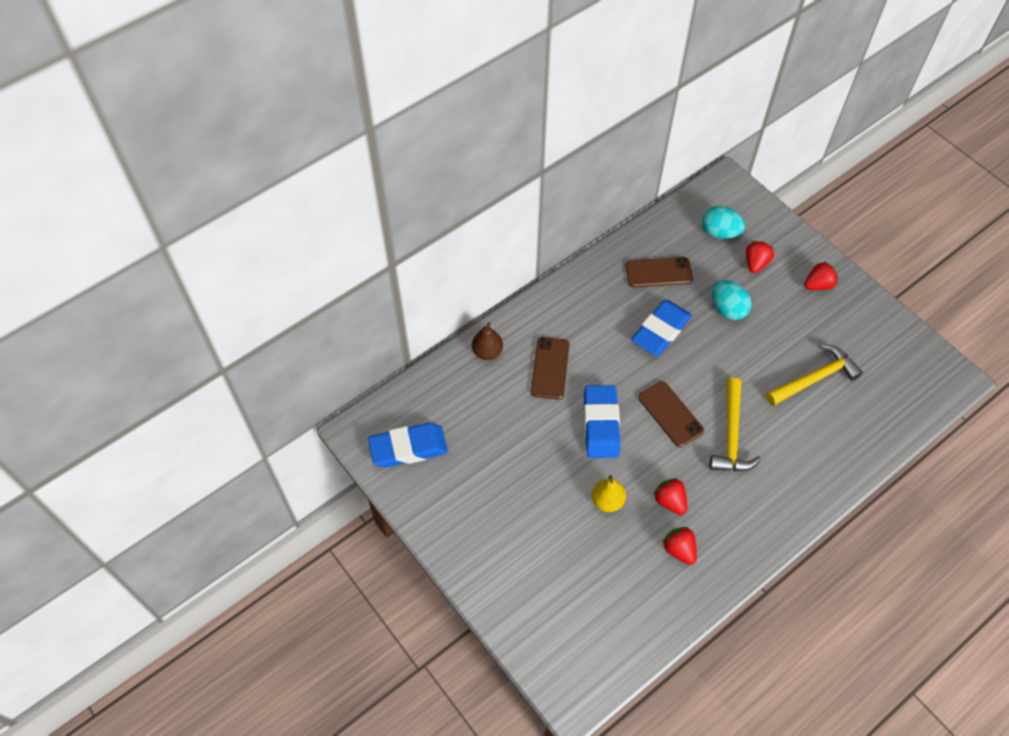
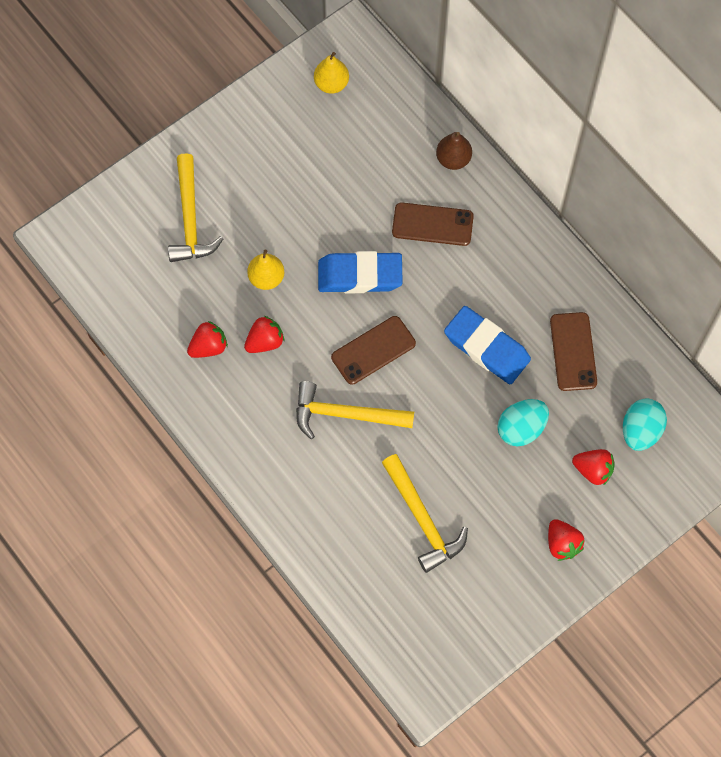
camera: 90 degrees right, 10 degrees up
blue eraser [368,423,448,468] -> yellow pear [314,52,349,94]
none -> yellow hammer [168,153,223,262]

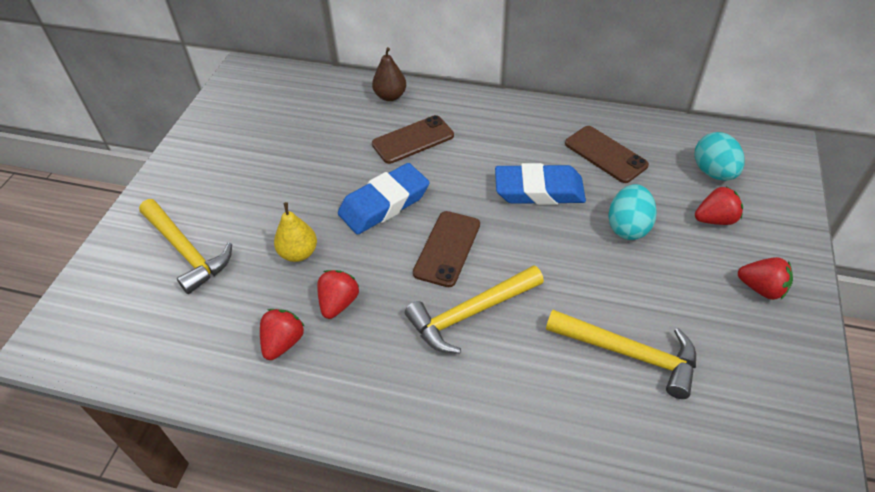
camera: 35 degrees left, 20 degrees down
yellow pear [314,52,349,94] -> none

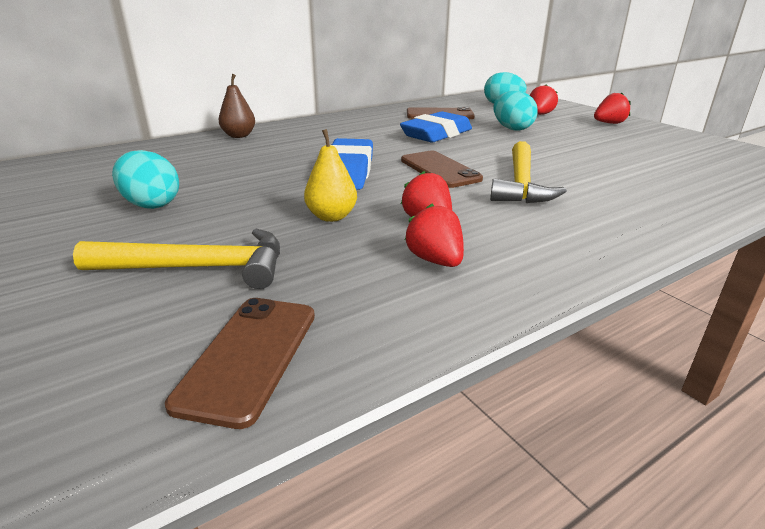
camera: 50 degrees left, 20 degrees down
brown phone [372,115,454,164] -> brown phone moved to [165,298,315,429]
yellow hammer [546,310,696,399] -> none
none -> turquoise egg [112,150,179,209]

